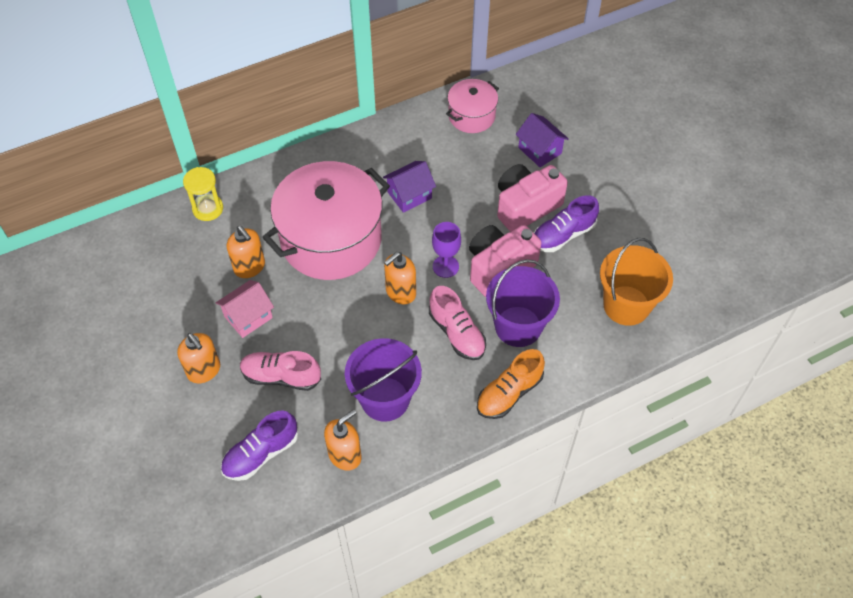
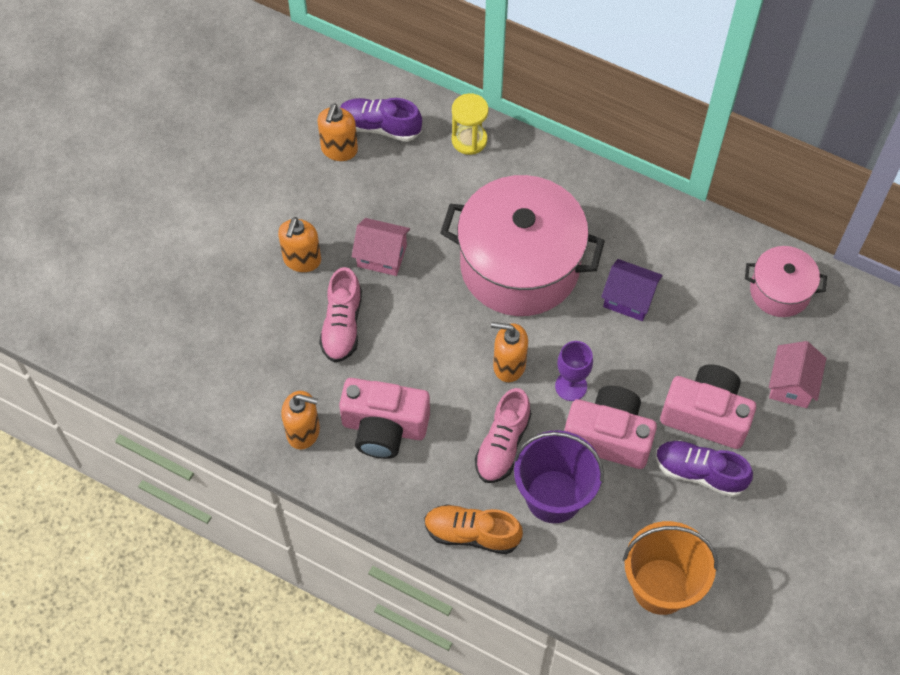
camera: 55 degrees right, 5 degrees up
purple shoe [221,410,298,481] -> purple shoe moved to [340,98,422,142]
orange soap dispenser [227,226,265,278] -> orange soap dispenser moved to [317,103,358,161]
pink shoe [240,351,321,391] -> pink shoe turned 150 degrees counterclockwise [319,267,362,363]
purple bucket [345,338,422,422] -> pink camera [339,378,430,459]
purple house [516,113,569,167] -> pink house [769,341,827,408]

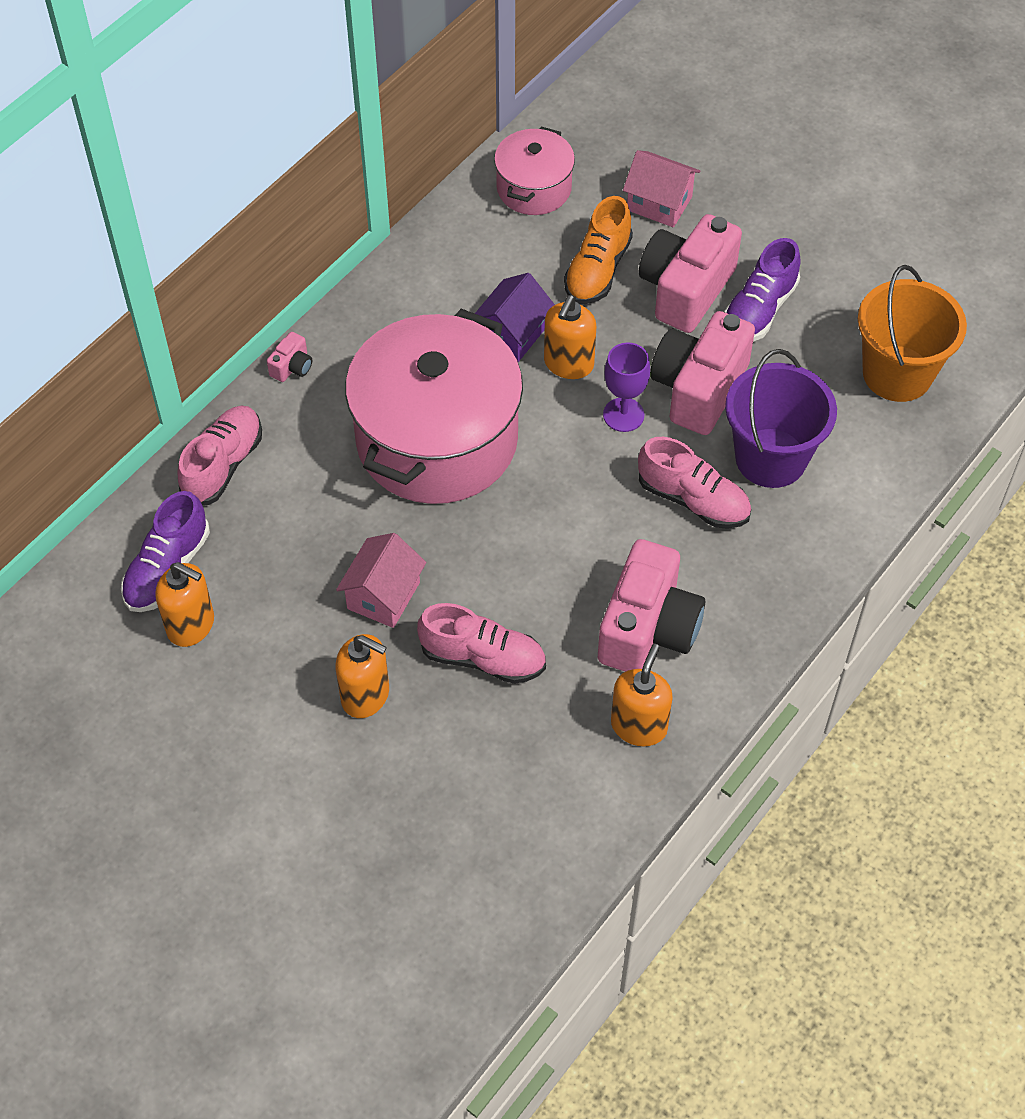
camera: 80 degrees left, 5 degrees down
orange shoe [424,504,523,554] -> orange shoe moved to [564,196,633,304]
yellow hourglass [452,93,489,155] -> pink shoe [177,406,262,505]
orange soap dispenser [491,322,528,382] -> orange soap dispenser moved to [544,295,596,379]
none -> pink camera [267,332,312,382]

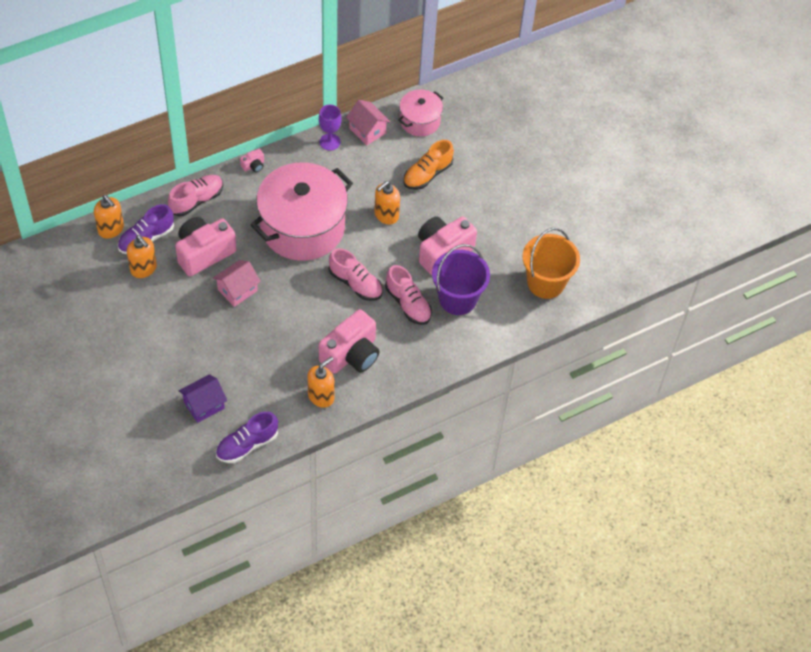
camera: 20 degrees right, 0 degrees up
orange soap dispenser [335,634,389,718] -> orange soap dispenser moved to [94,195,124,239]
pink shoe [417,603,546,684] -> pink shoe moved to [329,248,382,301]
purple house [475,273,555,362] -> purple house moved to [179,374,227,423]
purple goblet [603,343,650,432] -> purple goblet moved to [319,105,342,151]
pink house [623,150,700,227] -> pink house moved to [346,100,390,145]
pink camera [639,214,742,333] -> pink camera moved to [175,217,237,276]
purple shoe [724,238,801,342] -> purple shoe moved to [216,411,278,463]

